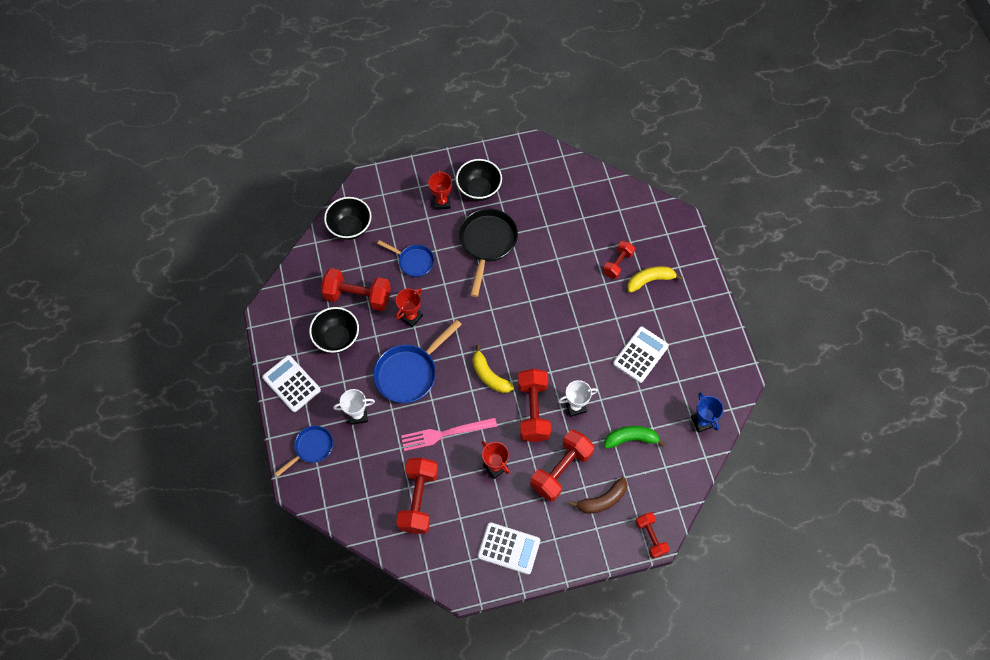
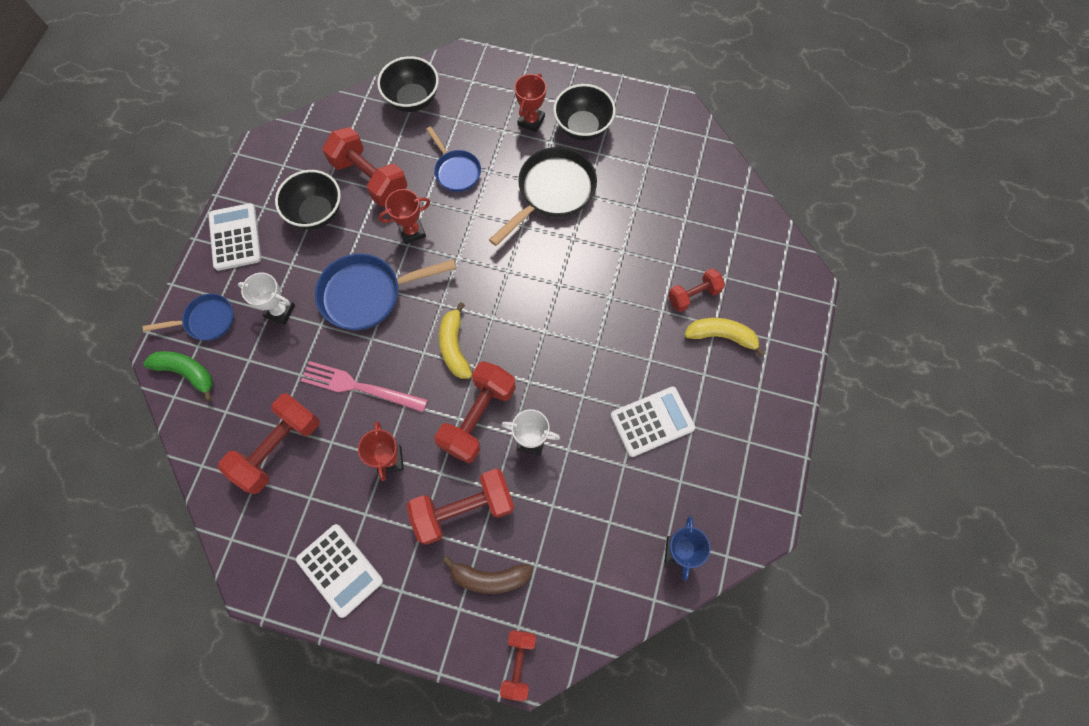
camera: 30 degrees right, 5 degrees up
green banana [604,426,666,449] -> green banana moved to [143,351,213,402]

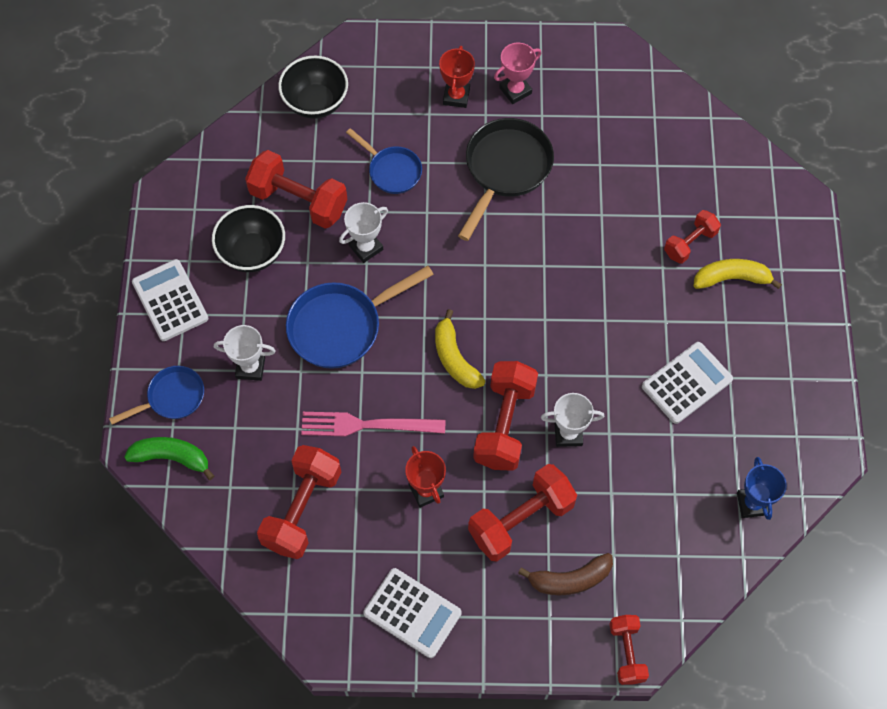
camera: 15 degrees left, 5 degrees down
red trophy [379,189,430,244] -> white trophy [339,202,388,263]
black bowl [553,84,616,141] -> pink trophy [494,43,541,104]

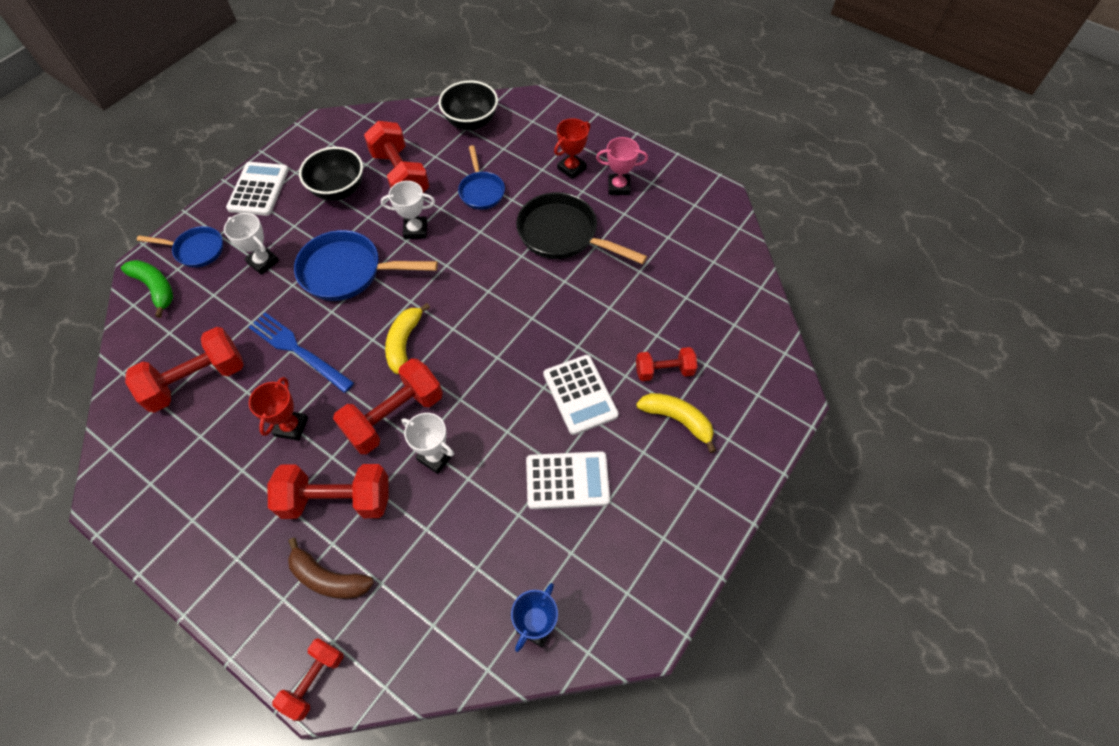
camera: 35 degrees right, 5 degrees down
pink fork [301,412,445,437] -> blue fork [249,313,354,393]
white calculator [363,568,461,658] -> white calculator moved to [543,355,619,435]
black pan [458,118,554,241] -> black pan turned 120 degrees counterclockwise [516,192,647,264]

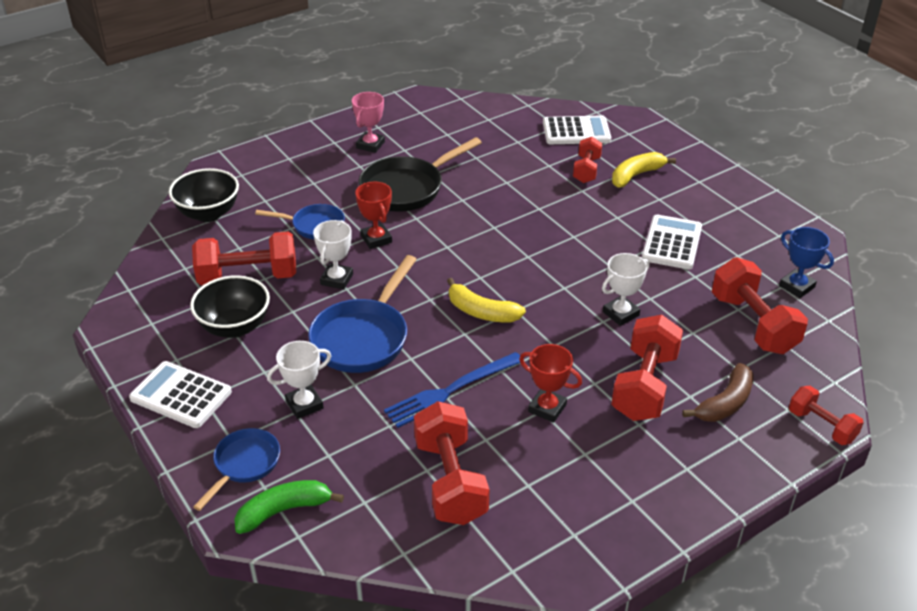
camera: 70 degrees left, 20 degrees down
red dumbbell [333,358,443,454] -> red dumbbell moved to [712,257,808,354]
white calculator [543,355,619,435] -> white calculator moved to [543,115,611,144]
red trophy [554,118,590,179] -> red trophy moved to [355,182,392,249]

